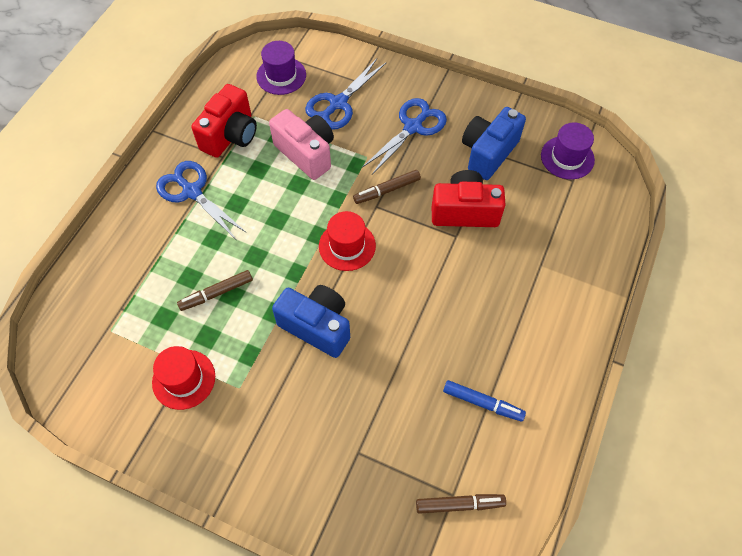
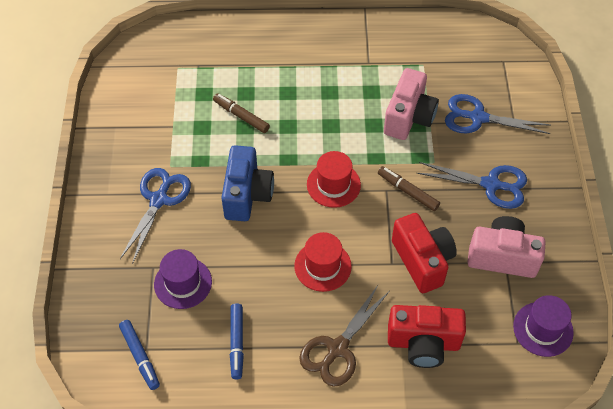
camera: 65 degrees right, 5 degrees down
red hat [152,346,215,410] -> red hat moved to [294,232,352,292]
blue scissors [156,161,247,239] -> blue scissors moved to [120,168,191,264]
red camera [191,84,257,158] -> red camera moved to [388,305,466,368]
purple hat [256,41,306,95] -> purple hat moved to [154,249,212,309]
brown marker [416,494,506,514] -> blue marker [119,320,160,390]
blue camera [462,107,526,180] -> pink camera [468,216,546,278]
none -> brown scissors [299,284,390,387]

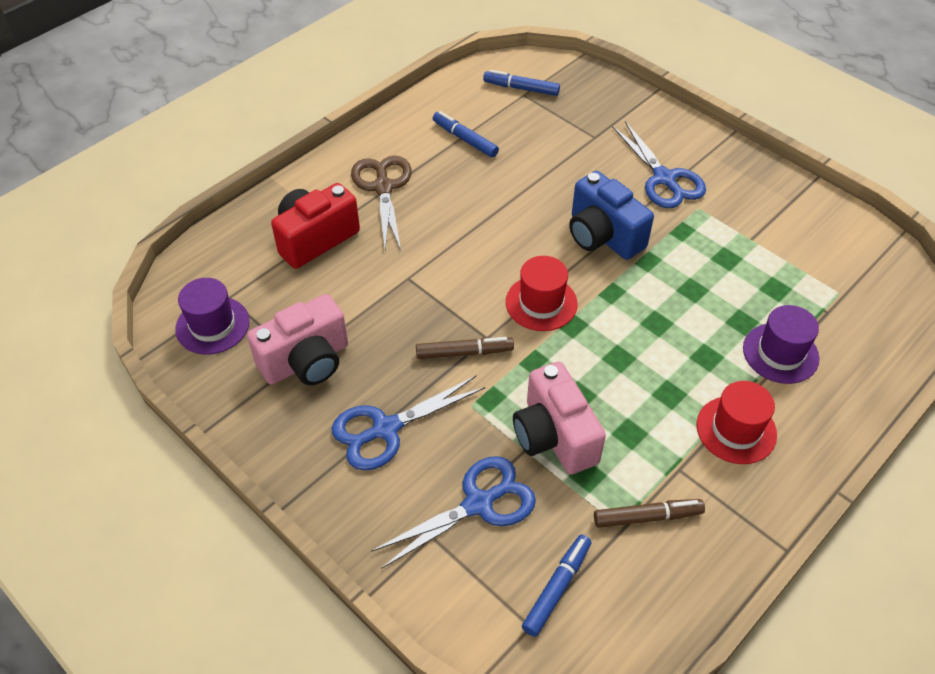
camera: 135 degrees right, 5 degrees down
purple hat [154,249,212,309] -> purple hat moved to [743,305,819,384]
brown marker [213,93,270,133] -> brown marker moved to [594,499,705,528]
red hat [294,232,352,292] -> red hat moved to [697,381,777,464]
red camera [392,213,457,293] -> none
none -> blue marker [522,534,592,637]

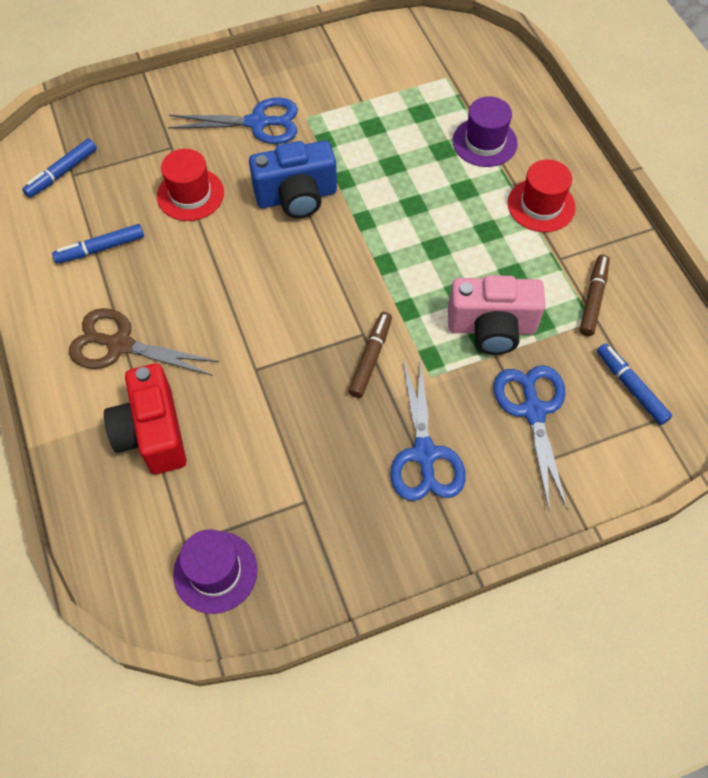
camera: 65 degrees left, 10 degrees up
pink camera [247,294,348,385] -> none
red hat [506,256,577,331] -> red hat moved to [157,149,224,221]

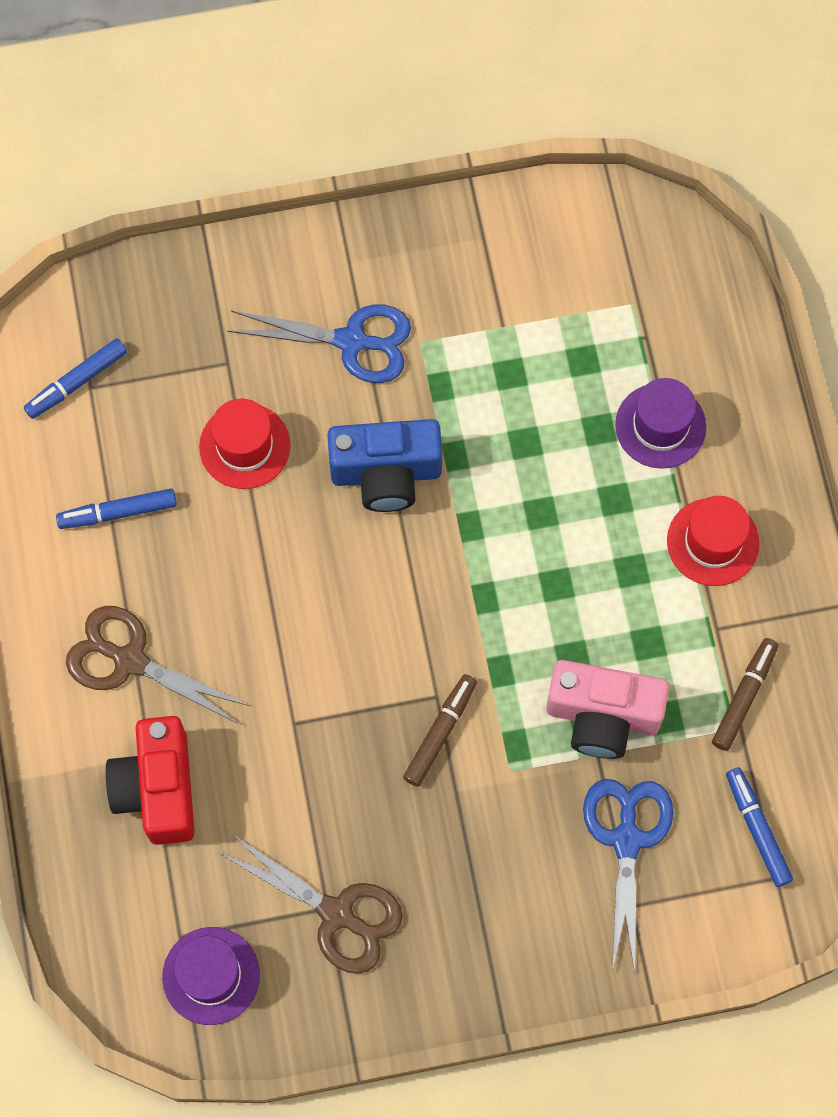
camera: 10 degrees right, 10 degrees up
blue scissors [390,357,466,501] -> none
none -> brown scissors [219,833,403,974]

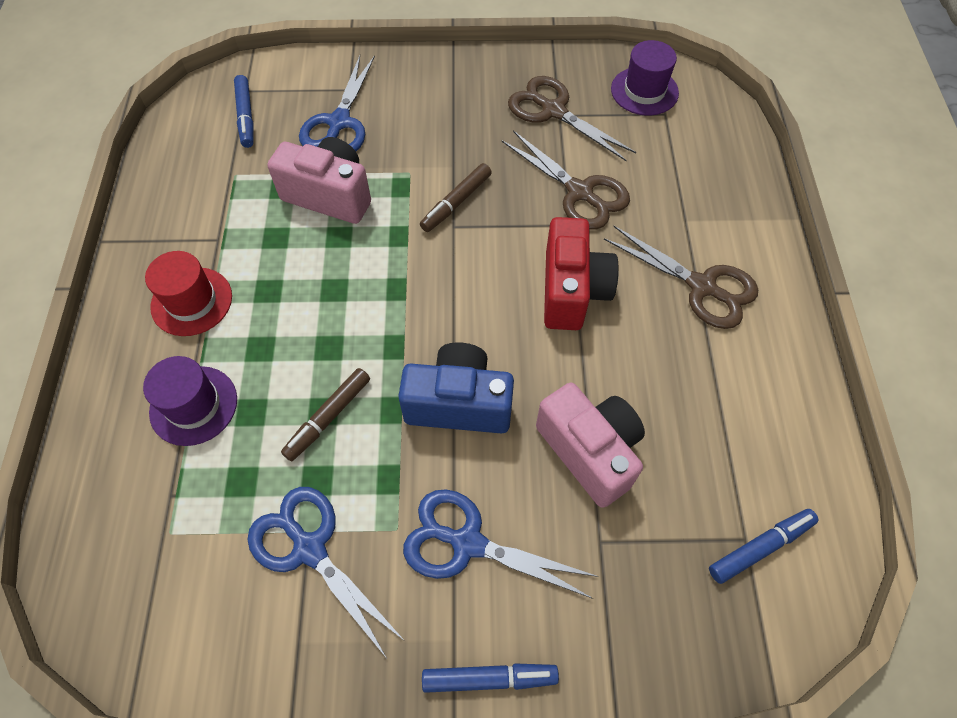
camera: 170 degrees left, 10 degrees down
blue marker [56,489,177,529] -> blue marker moved to [422,663,559,693]
red camera [105,716,195,845] -> red camera moved to [544,217,619,330]
red hat [199,398,290,489] -> pink camera [536,383,645,508]
brown marker [712,638,778,751] -> brown marker moved to [281,368,370,461]
none -> blue scissors [247,487,405,657]
none -> brown scissors [501,130,630,230]

